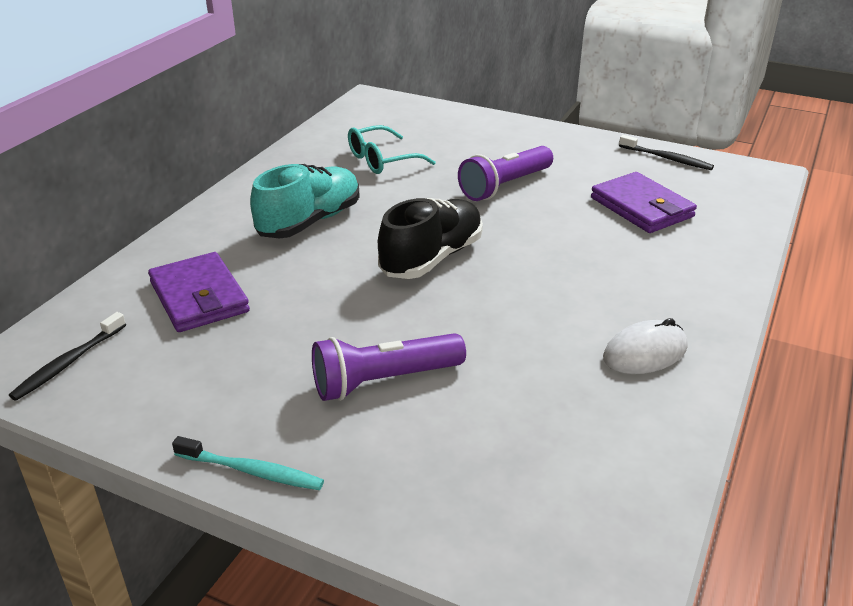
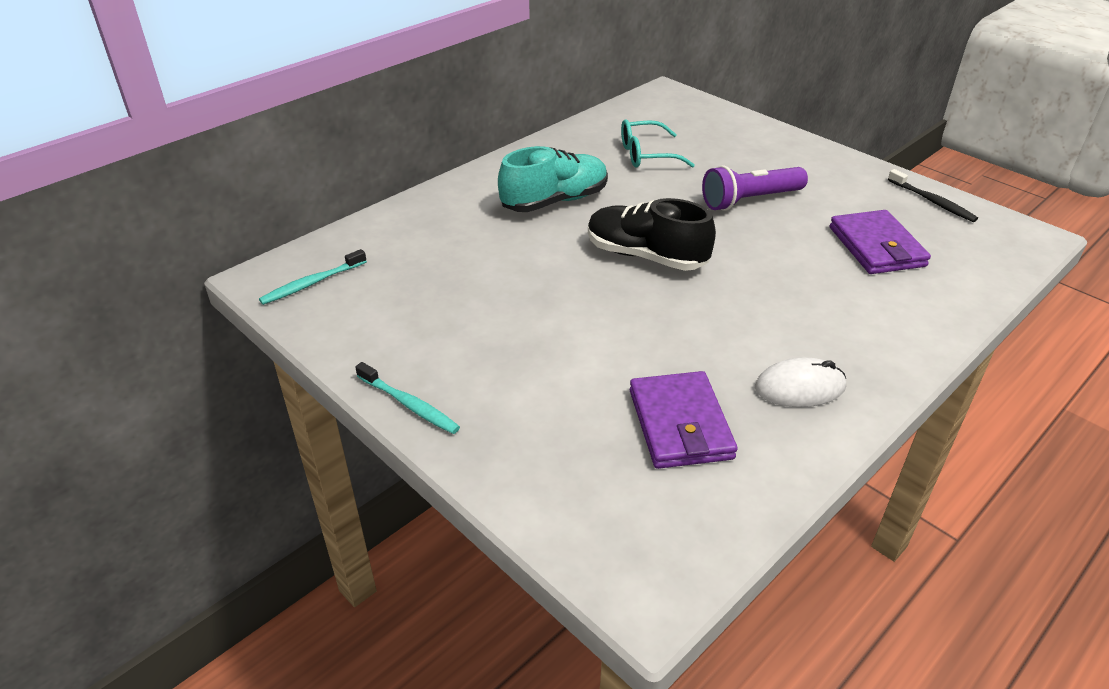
camera: 20 degrees right, 5 degrees up
black toothbrush [9,312,126,401] -> turquoise toothbrush [259,249,367,305]
purple wallet [148,252,250,332] -> purple wallet moved to [630,371,737,469]
purple flashlight [312,333,466,401] -> none
black shoe [378,198,483,279] -> black shoe turned 120 degrees counterclockwise [588,198,716,271]

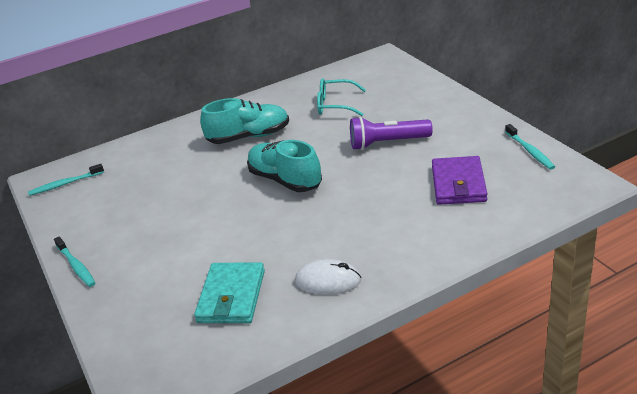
camera: 20 degrees right, 5 degrees down
black shoe [588,198,716,271] -> turquoise shoe [247,140,322,192]
purple wallet [630,371,737,469] -> turquoise wallet [194,262,265,323]
black toothbrush [888,169,978,222] -> turquoise toothbrush [505,124,555,170]

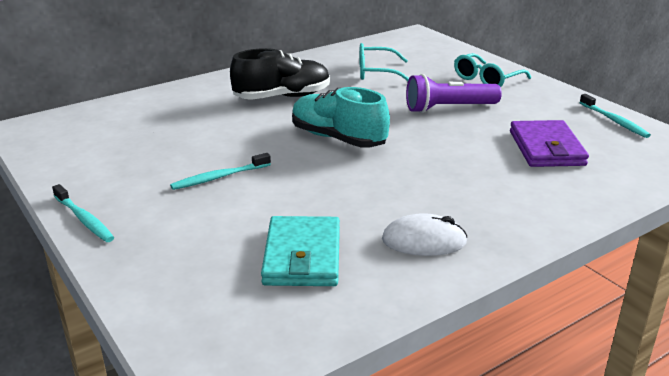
camera: 10 degrees left, 5 degrees down
turquoise toothbrush [28,164,104,196] -> turquoise toothbrush moved to [170,153,271,190]
turquoise shoe [200,98,289,144] -> black shoe [230,48,330,100]
none -> turquoise glasses [454,53,531,87]

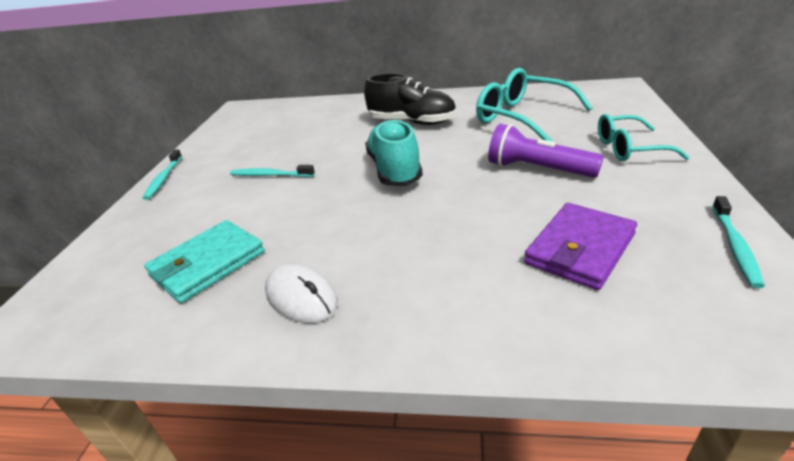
camera: 45 degrees right, 5 degrees up
turquoise glasses [359,43,409,81] -> turquoise glasses [476,68,593,141], size x1.52

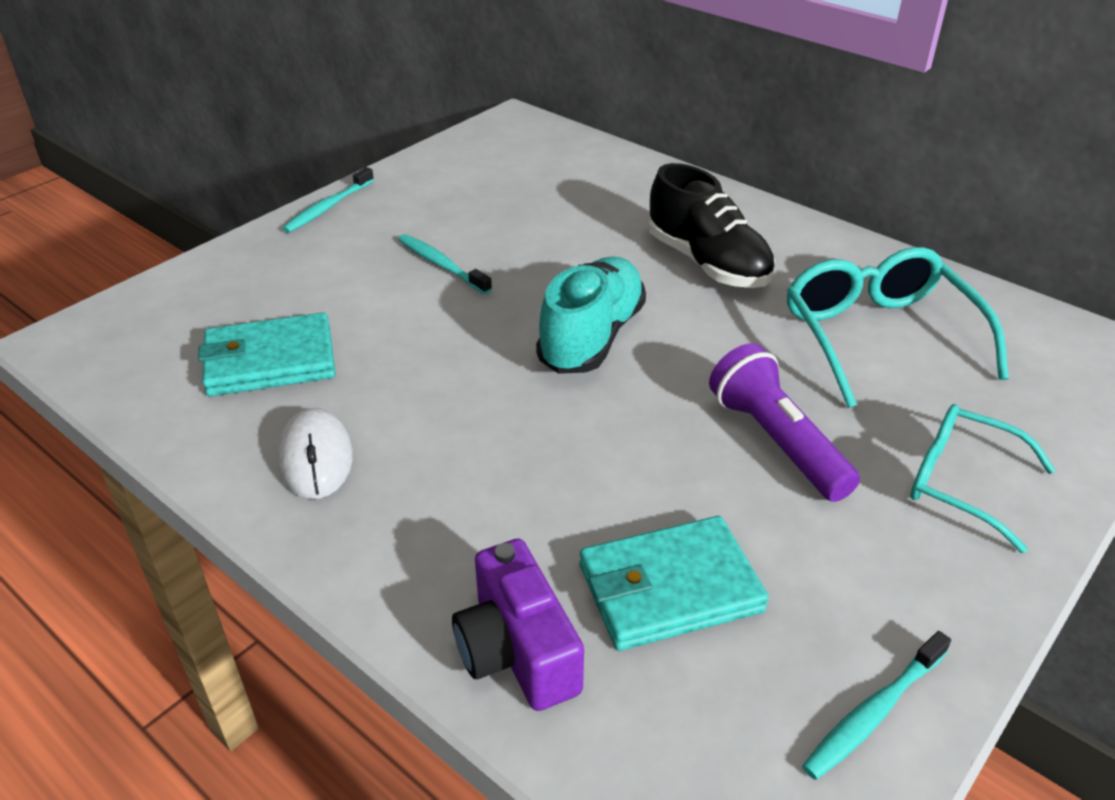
camera: 30 degrees right, 5 degrees up
purple wallet [524,203,637,290] -> turquoise wallet [579,516,769,651]
none -> purple camera [452,538,584,711]

